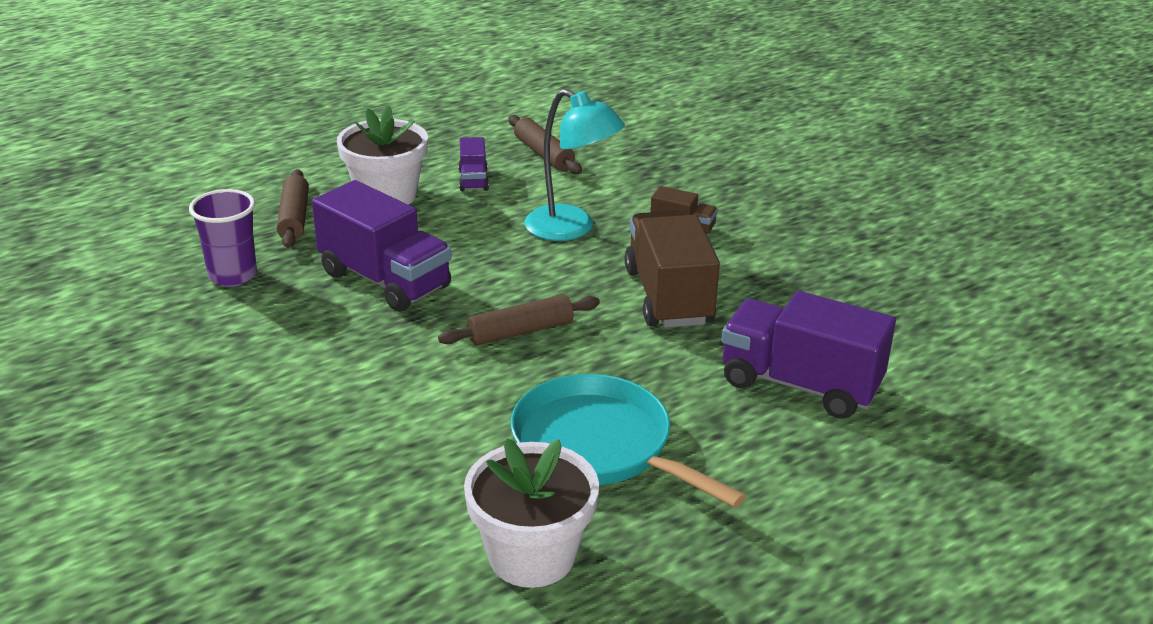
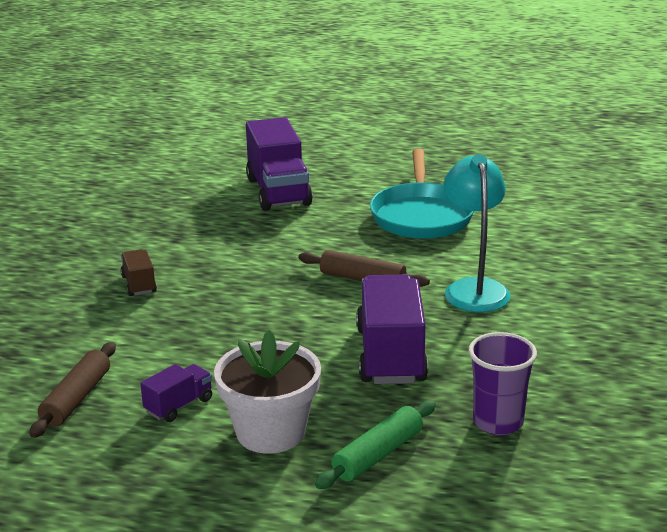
camera: 130 degrees left, 5 degrees down
brown rolling pin [277,169,309,248] -> green rolling pin [315,400,436,489]
white flower pot [464,439,599,588] -> none
turquoise lamp [525,89,625,241] -> turquoise lamp moved to [443,154,511,312]
brown truck [625,211,720,328] -> none

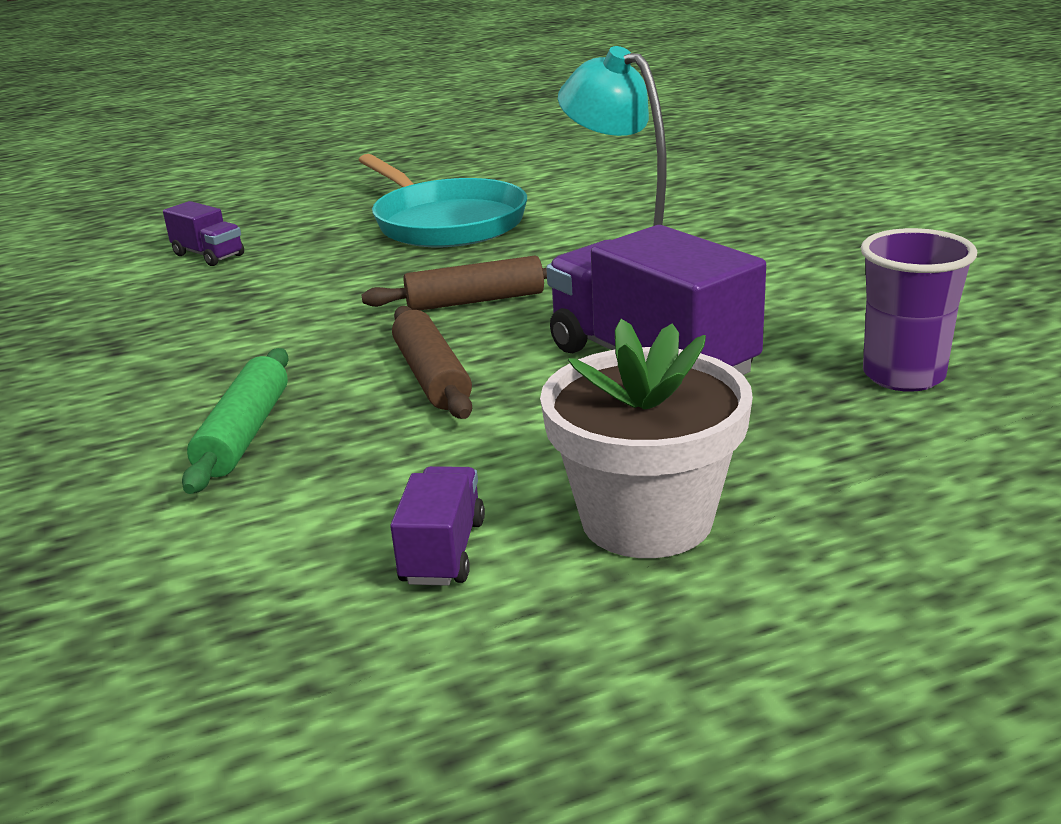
camera: 35 degrees left, 0 degrees up
brown rolling pin [30,342,116,438] -> brown rolling pin moved to [392,306,472,419]
brown truck [121,249,157,296] -> none
purple truck [246,117,313,211] -> purple truck [163,201,244,266], size x0.48
green rolling pin [315,400,436,489] -> green rolling pin moved to [182,348,289,494]

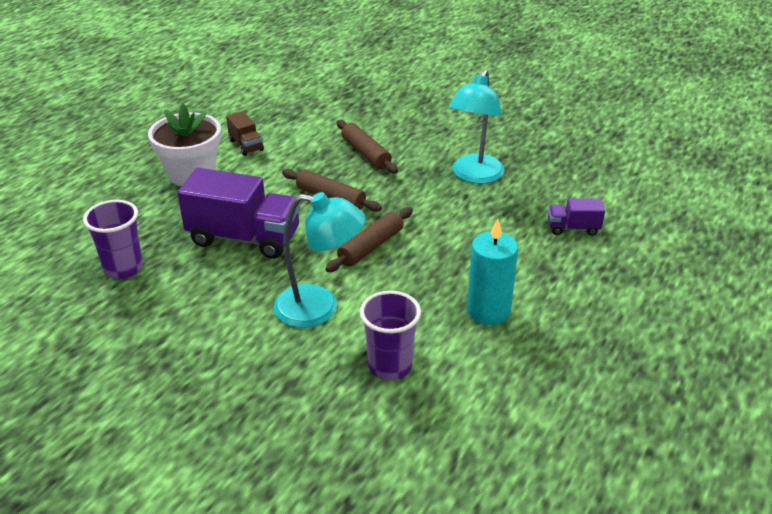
camera: 140 degrees right, 10 degrees up
green rolling pin [182,348,289,494] -> brown rolling pin [337,120,398,173]
turquoise pan [359,154,527,247] -> turquoise candle [467,218,518,325]
purple truck [390,466,485,586] -> brown truck [226,111,264,156]
none -> purple cup [360,291,421,380]
none -> turquoise lamp [449,69,505,184]

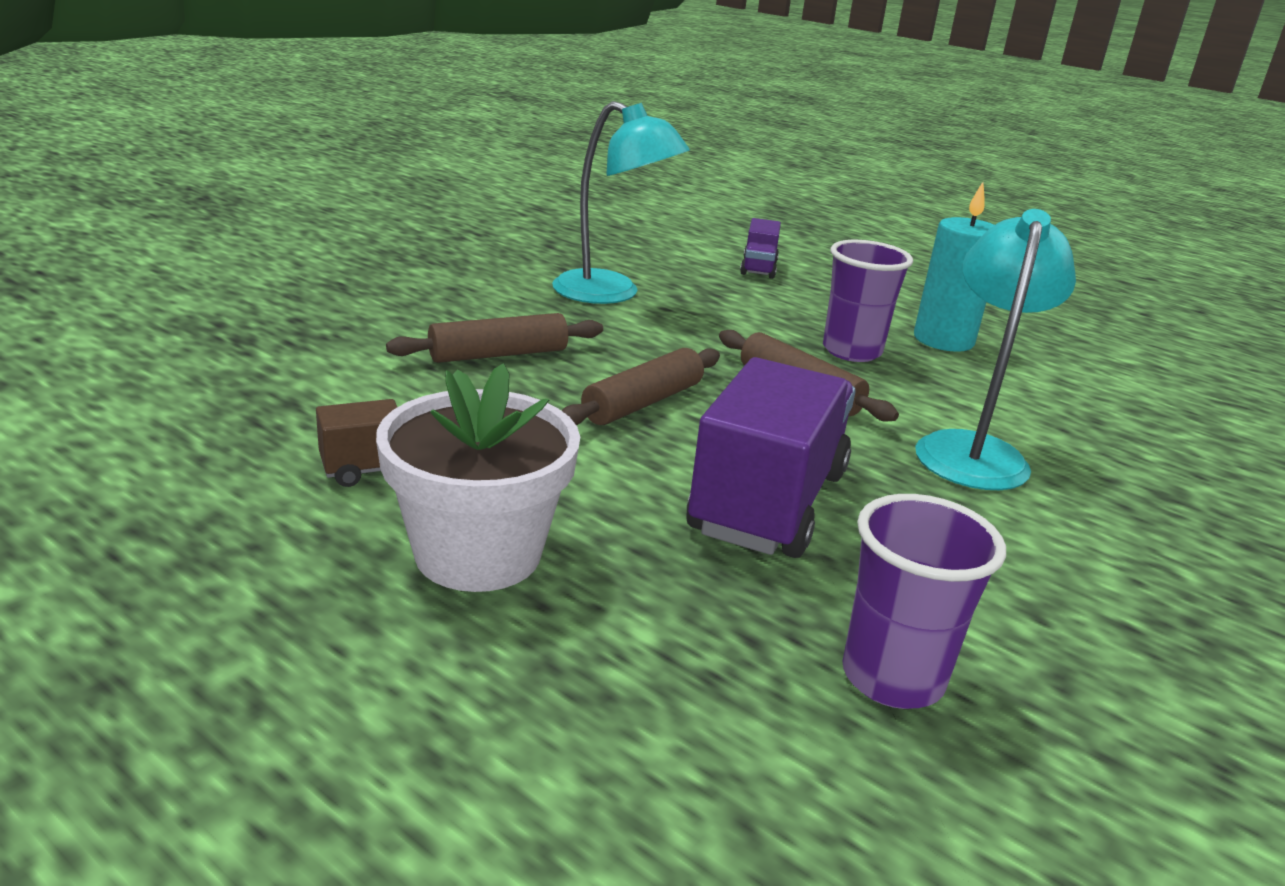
camera: 85 degrees left, 10 degrees down
purple cup [360,291,421,380] -> purple cup moved to [823,240,913,362]

